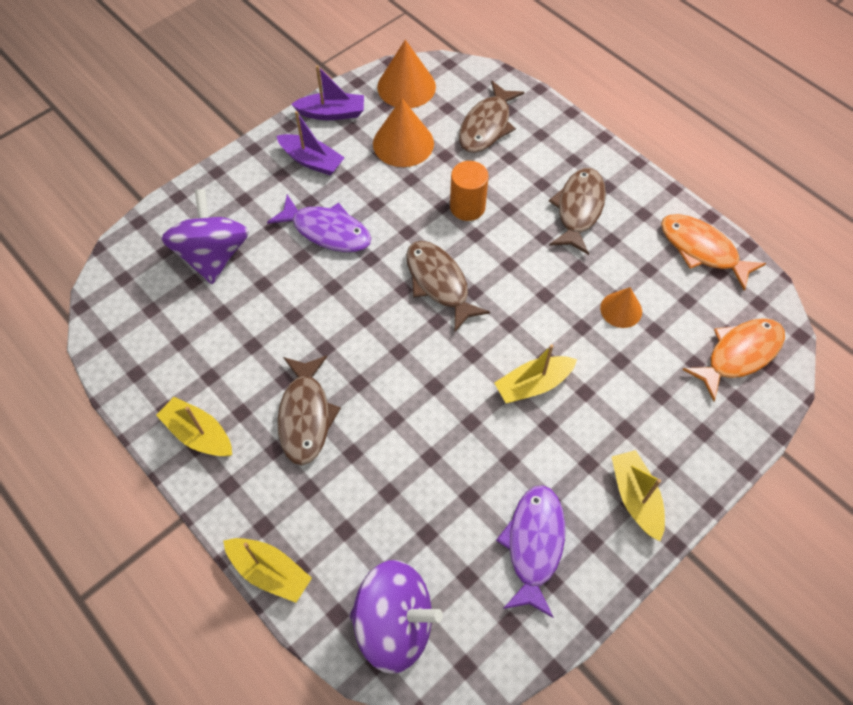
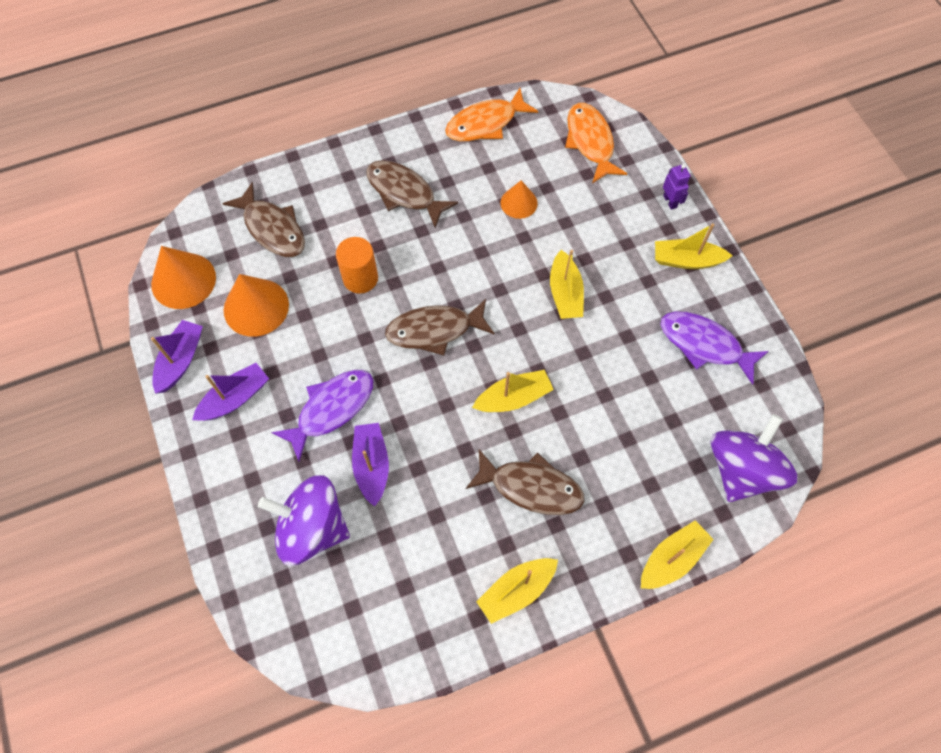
camera: 70 degrees left, 5 degrees up
none -> purple boat [352,423,389,507]
none -> yellow boat [472,370,554,412]
none -> purple robot [663,164,690,210]

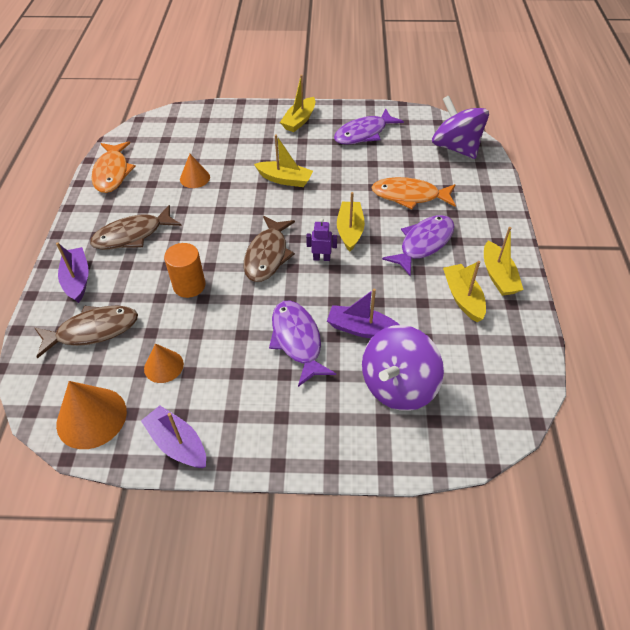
camera: 65 degrees left, 15 degrees down
purple boat [192,363,269,421] -> purple boat moved to [56,242,89,303]
orange cone [224,274,289,337] -> orange cone [144,343,184,383], size x0.61
brown fish [466,449,585,515] -> purple fish [382,215,455,276]
orange fish [565,103,627,183] -> orange fish moved to [371,177,456,209]
yellow boat [641,520,714,589] -> yellow boat moved to [443,261,486,322]
purple robot [663,164,690,210] -> purple robot moved to [306,218,337,261]

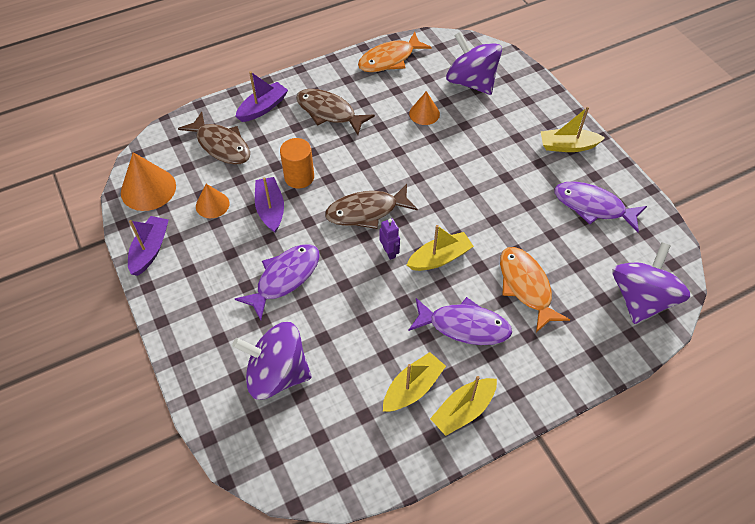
camera: 60 degrees right, 5 degrees up
yellow boat [254,135,313,187] -> none
purple boat [327,289,399,338] -> purple boat moved to [255,177,284,233]
none -> purple spinning top [446,31,502,95]

